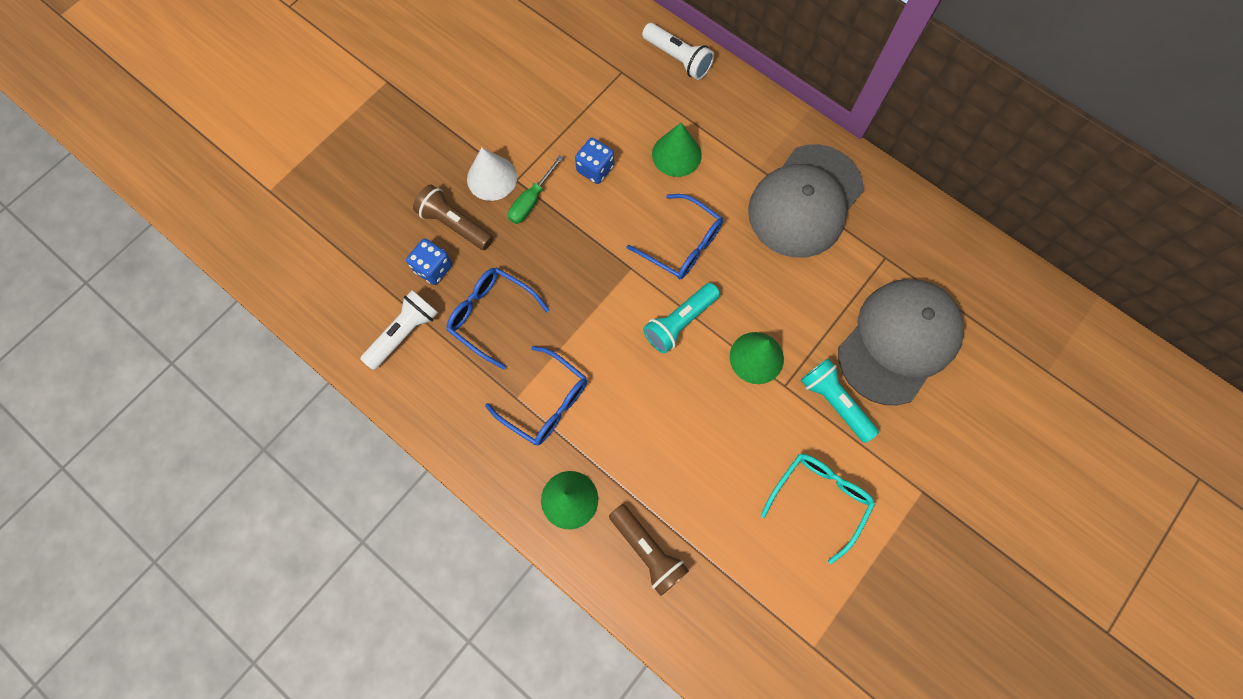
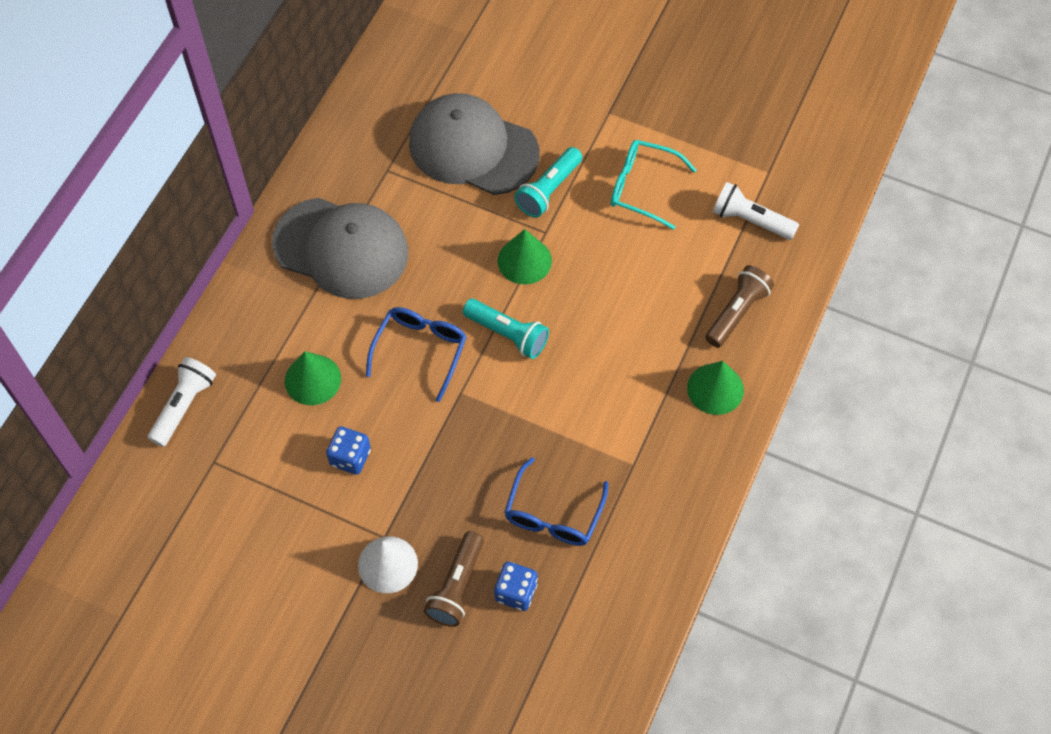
camera: 105 degrees left, 10 degrees down
white flashlight [360,290,438,370] -> white flashlight moved to [712,182,799,240]
blue glasses [485,346,587,445] -> none
green screwdriver [508,155,564,224] -> none

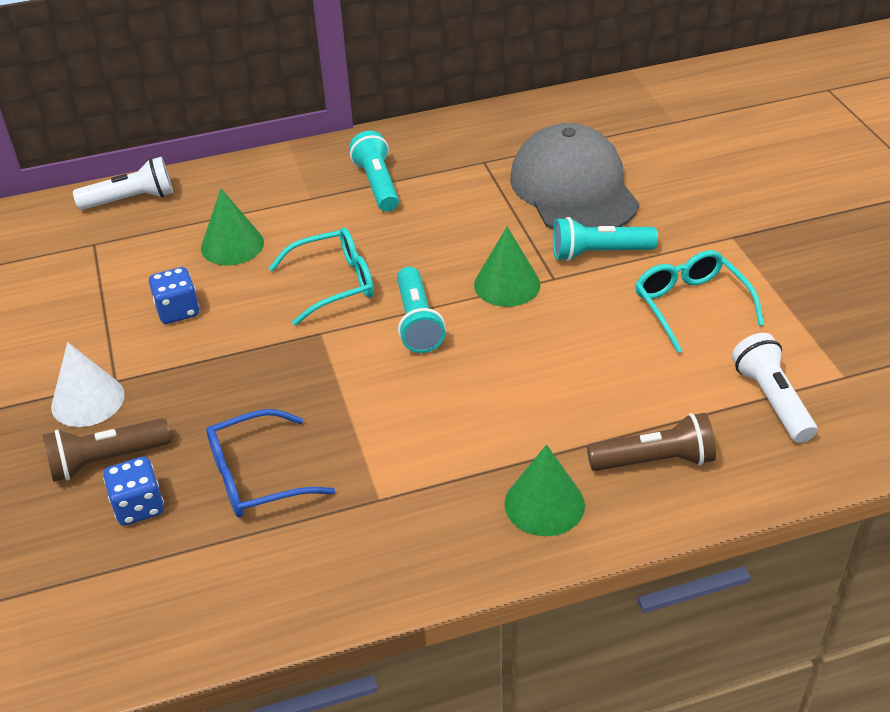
camera: 50 degrees right, 20 degrees down
grey cap [272,198,408,299] -> turquoise flashlight [349,131,399,212]
blue glasses [366,307,467,402] -> turquoise glasses [269,227,374,325]

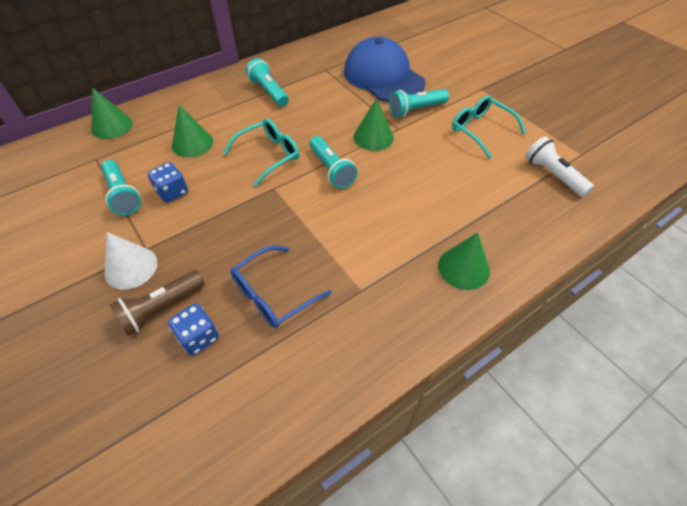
camera: 20 degrees left, 10 degrees up
white flashlight [73,157,173,210] -> green cone [92,87,133,139]
grey cap [510,123,639,229] -> blue cap [344,37,425,102]
brown flashlight [587,413,716,471] -> none
none -> turquoise flashlight [101,160,141,216]

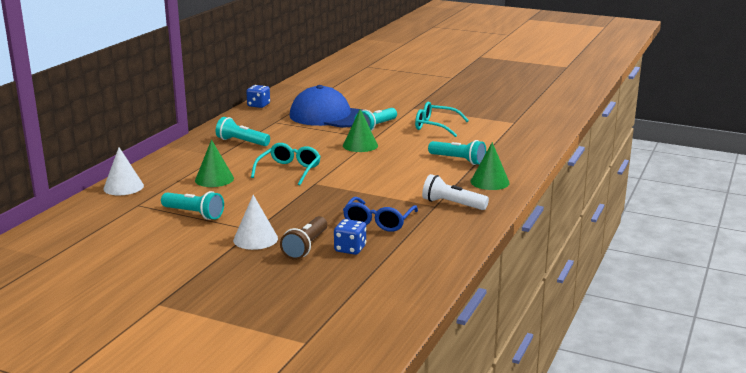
camera: 30 degrees left, 30 degrees down
green cone [92,87,133,139] -> white cone [103,147,144,195]
blue dice [148,162,188,203] -> blue dice moved to [246,85,270,108]
turquoise flashlight [309,136,358,189] -> turquoise flashlight moved to [428,140,486,165]
white flashlight [525,136,594,197] -> white flashlight moved to [422,174,489,210]

